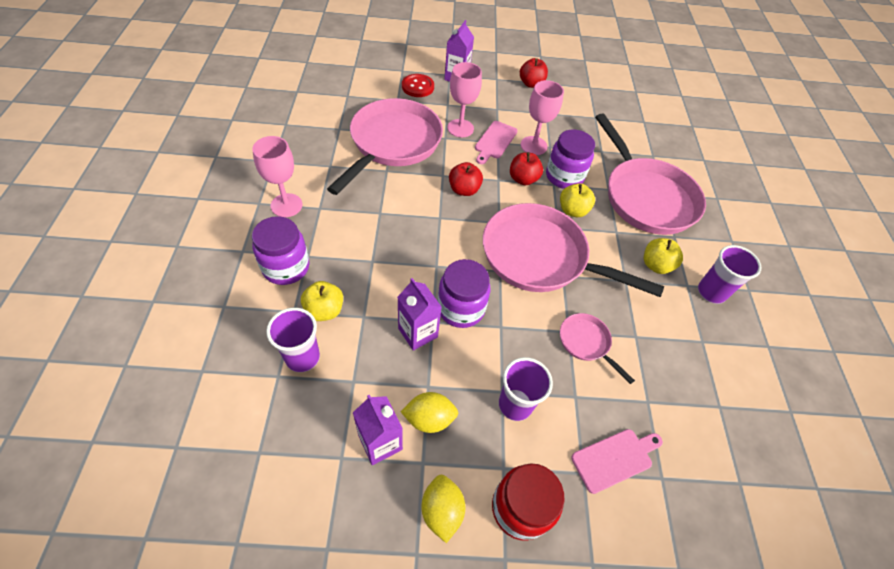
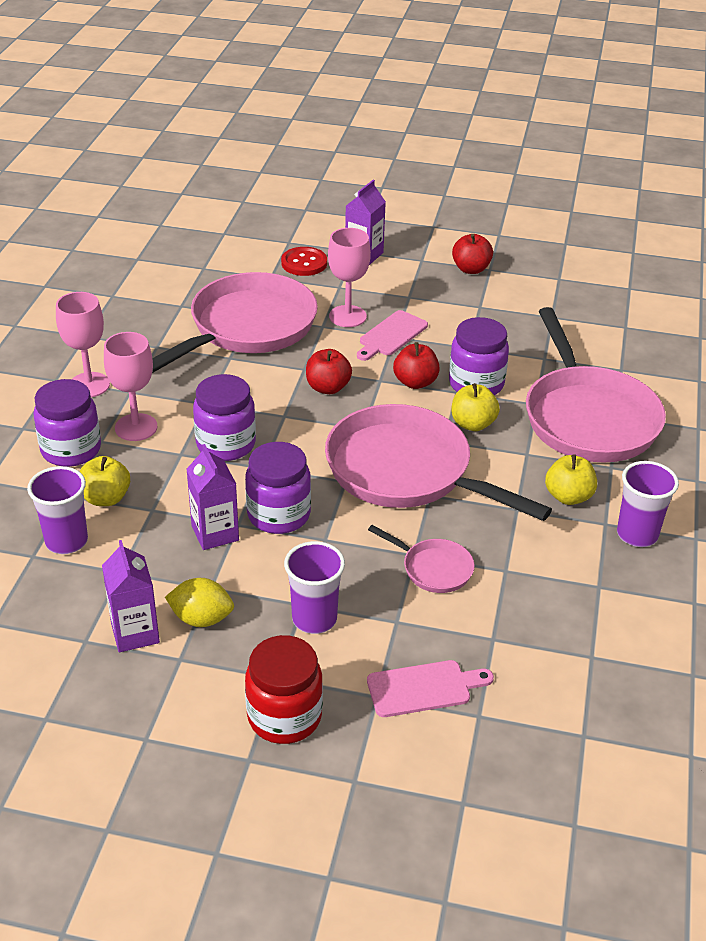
camera: 15 degrees right, 15 degrees down
yellow lemon [421,475,465,543] -> none
pink goblet [521,80,564,155] -> pink goblet moved to [104,332,158,441]
pink pan [560,313,635,384] -> pink pan turned 150 degrees clockwise [368,525,475,593]
none -> purple jar [193,374,256,461]

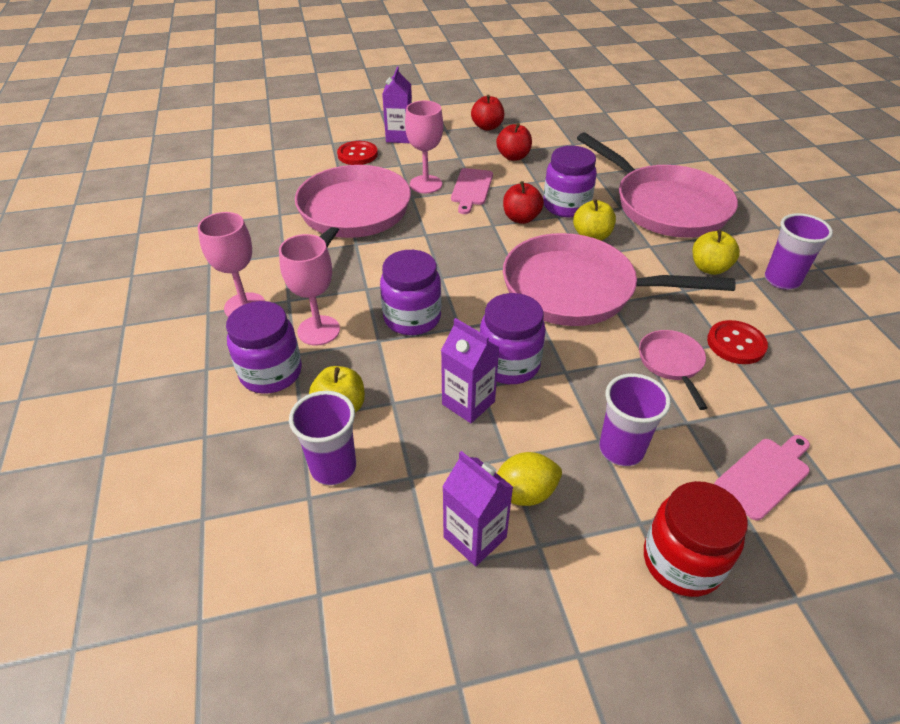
camera: 25 degrees left, 5 degrees up
red apple [306,349,352,394] -> red apple moved to [496,123,532,161]
pink pan [368,525,475,593] -> pink pan turned 105 degrees counterclockwise [639,330,707,410]
none -> red button [707,320,768,364]

